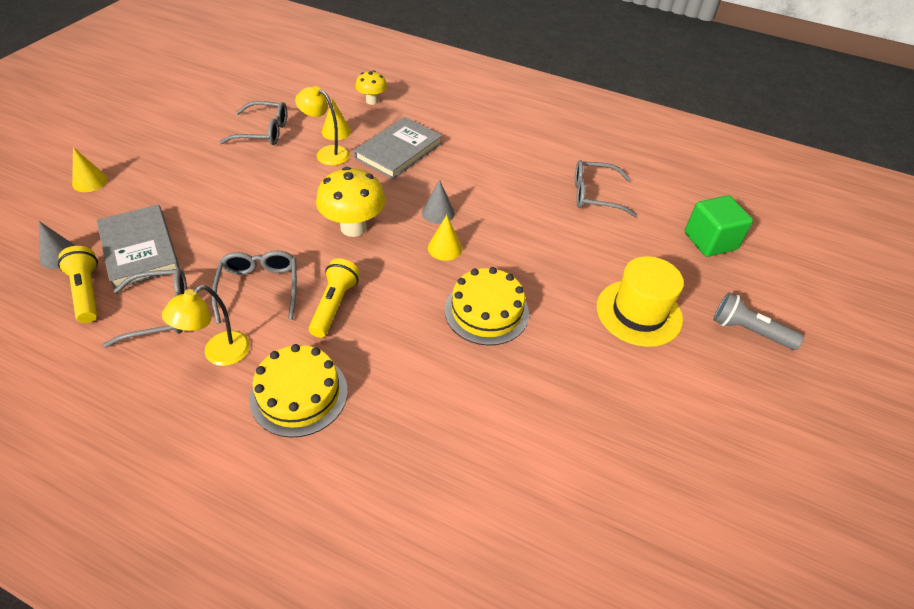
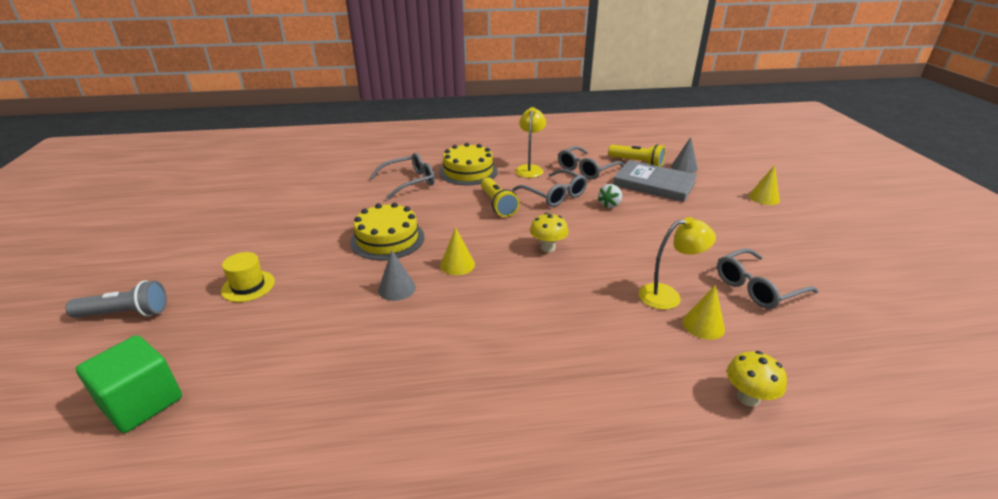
camera: 150 degrees right, 15 degrees down
yellow mushroom [316,167,385,237] -> yellow mushroom [530,213,568,252], size x0.59
grey book [354,117,442,179] -> none
grey cone [422,180,455,224] -> grey cone moved to [378,250,416,301]
grey glasses [575,160,637,217] -> grey glasses moved to [370,153,435,200]
yellow hat [597,256,684,347] -> yellow hat [221,252,275,302], size x0.59
none -> white strawberry [598,184,622,208]

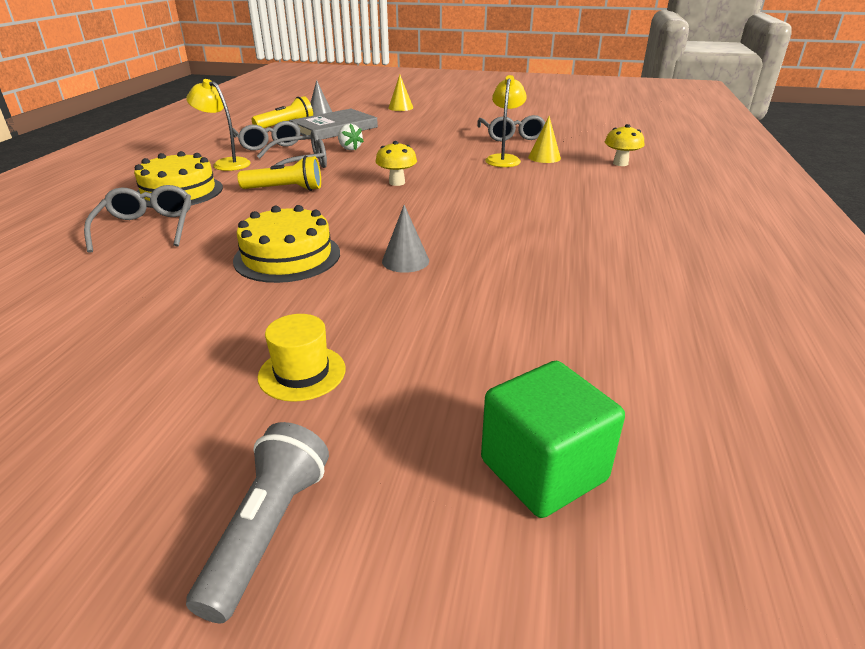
camera: 70 degrees left, 0 degrees up
yellow cone [440,227,475,275] -> none

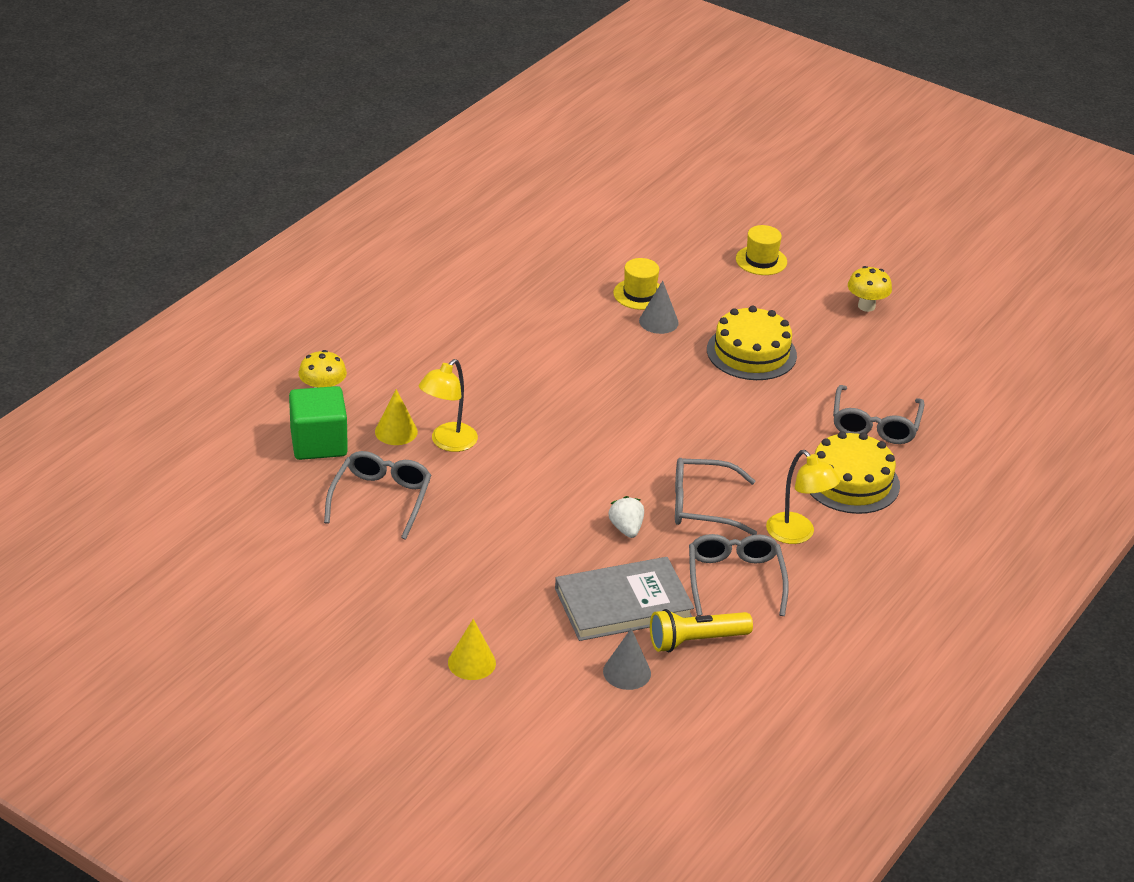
camera: 160 degrees left, 5 degrees up
grey flashlight [186,422,329,623] -> none
yellow flashlight [237,156,321,191] -> none
yellow mushroom [375,141,417,186] -> yellow mushroom moved to [848,266,892,312]
green cube [481,361,625,518] -> green cube moved to [289,386,348,460]
none -> yellow hat [613,258,660,310]

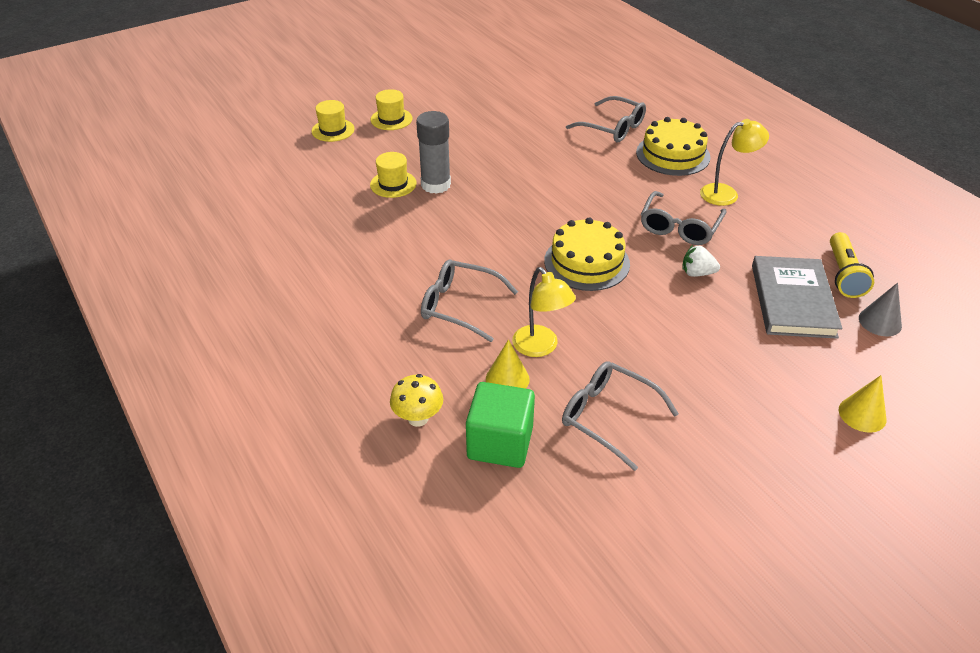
camera: 65 degrees left, 5 degrees up
grey cone [639,281,679,334] -> grey glue stick [416,111,451,194]
grey glasses [689,534,789,616] -> grey glasses moved to [421,259,518,342]
yellow cake [707,306,797,380] -> yellow cake moved to [544,217,630,291]
yellow mushroom [848,266,892,312] -> none
none -> yellow hat [312,100,355,142]

